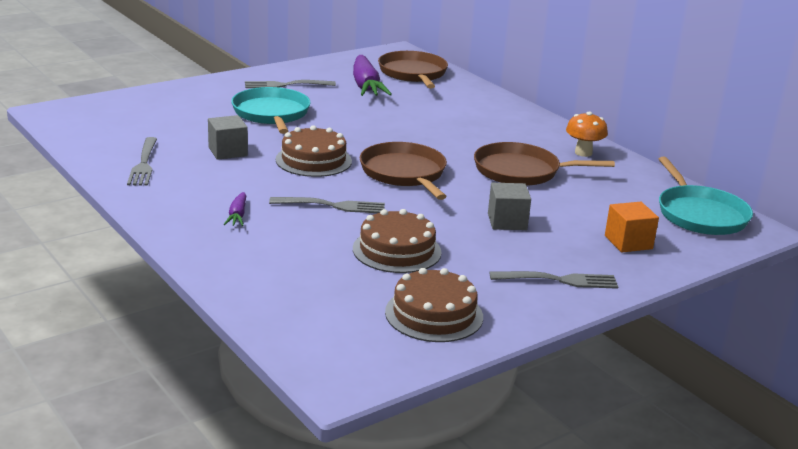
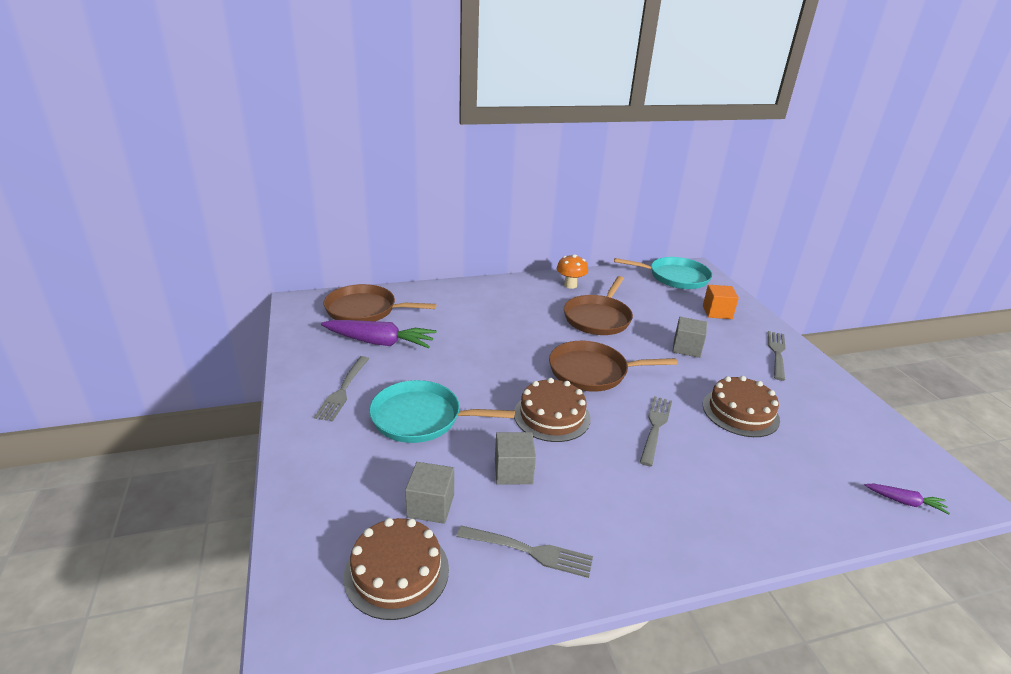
camera: 70 degrees left, 5 degrees up
purple carrot [223,192,246,226] -> purple carrot moved to [865,484,950,514]
brown cake [385,268,483,342] -> brown cake moved to [344,518,449,620]
none -> grey cube [405,462,454,524]

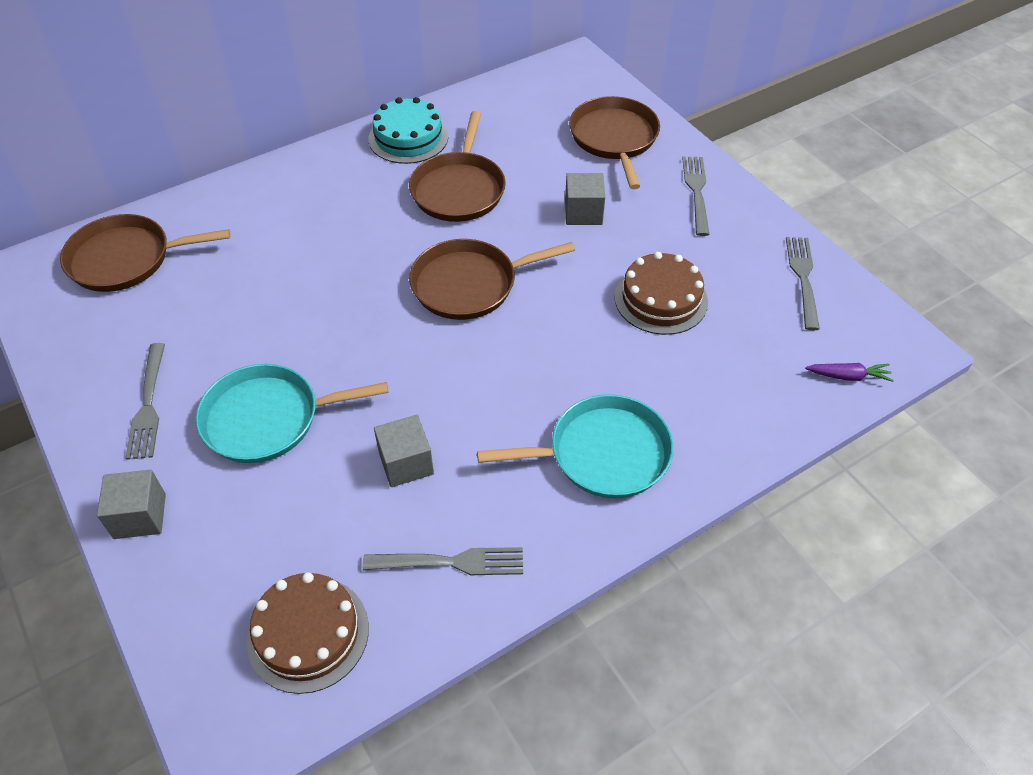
camera: 15 degrees left, 20 degrees up
purple carrot [321,320,437,348] -> none
grey cube [405,462,454,524] -> grey cube moved to [97,470,166,539]
brown cake [514,378,591,442] -> none
orange mushroom [557,254,588,289] -> turquoise cake [368,97,449,164]
turquoise pan [614,257,712,289] -> turquoise pan moved to [477,394,674,498]
grey fork [640,396,672,466] -> grey fork moved to [786,237,820,330]
orange cube [703,285,739,319] -> brown pan [569,96,660,189]

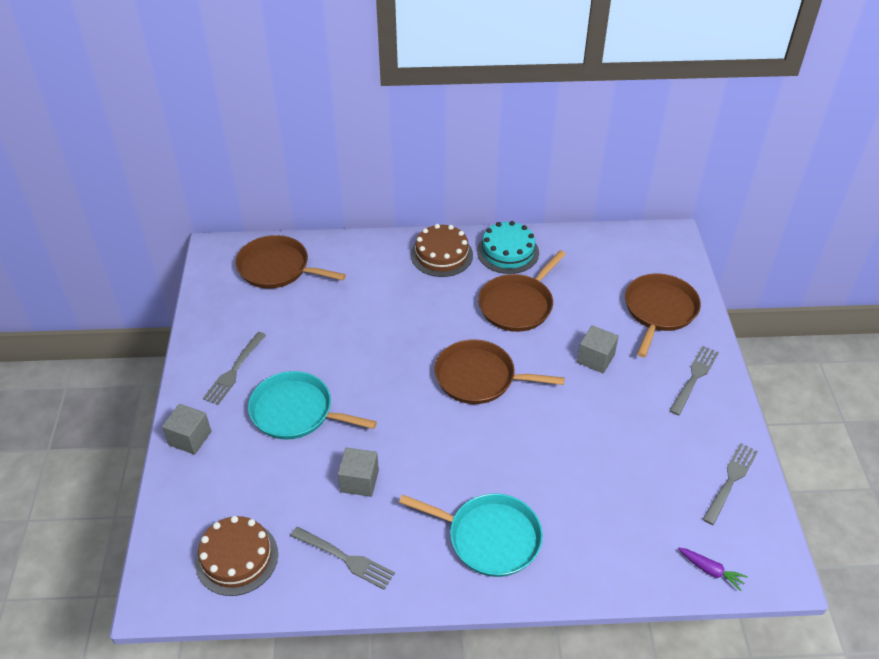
camera: 30 degrees right, 5 degrees down
brown cake [614,252,708,335] -> brown cake moved to [411,224,473,277]

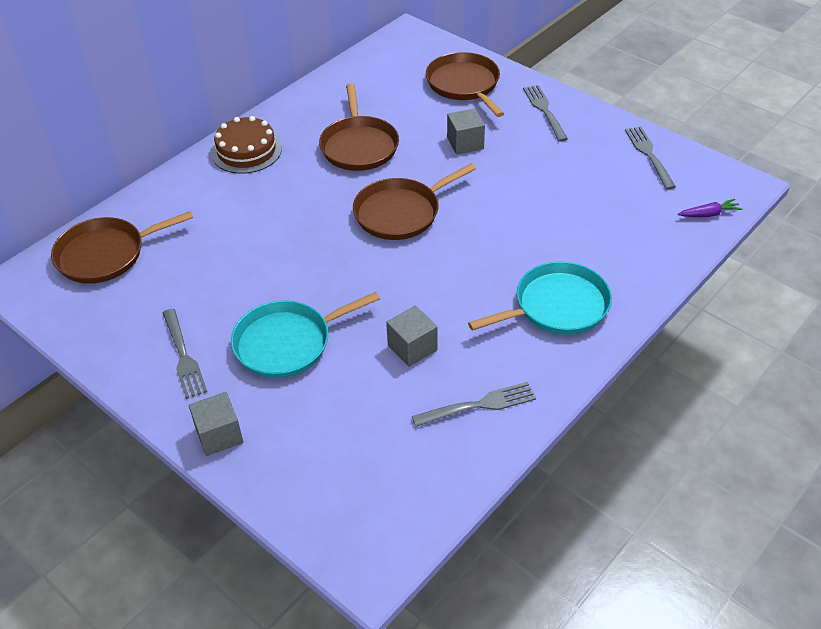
camera: 45 degrees left, 0 degrees up
brown cake [195,516,278,596] -> none
turquoise cake [477,221,539,274] -> none

